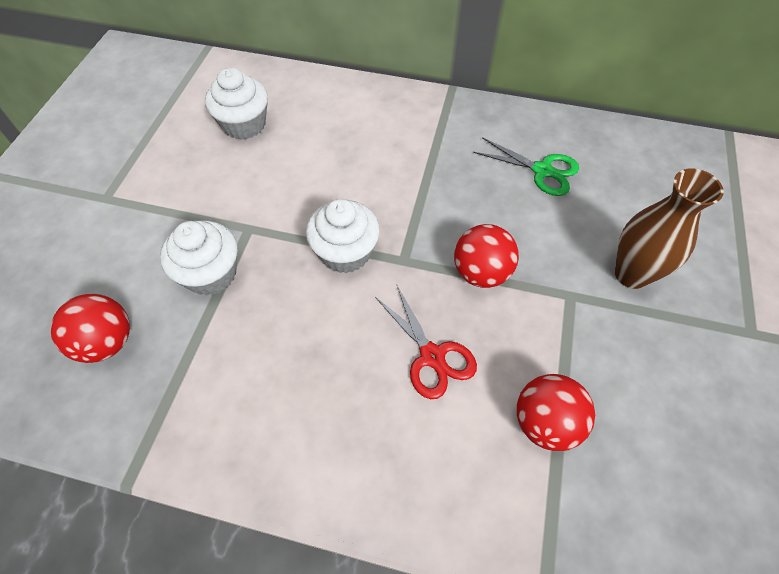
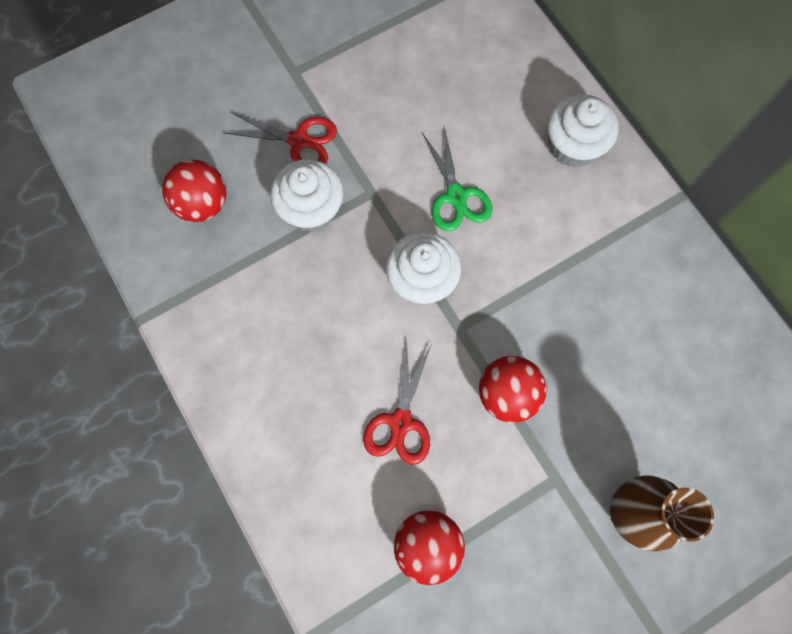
camera: 45 degrees right, 15 degrees up
white cupcake [205,68,268,140] -> white cupcake moved to [547,94,619,168]
green scissors [473,137,579,196] -> green scissors moved to [422,126,492,231]
none -> red scissors [224,112,337,164]

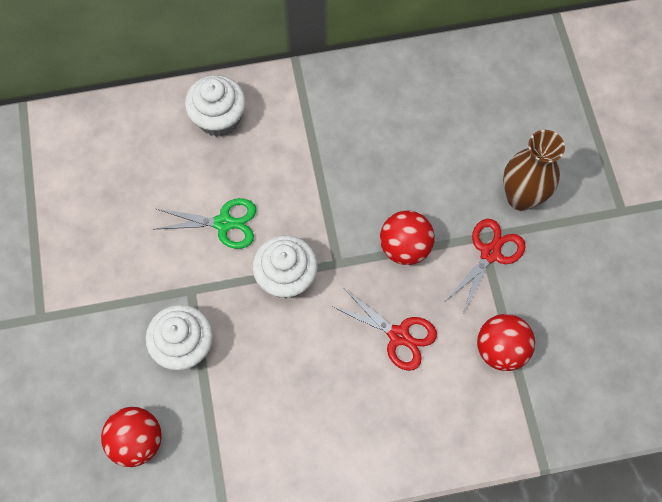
camera: 70 degrees left, 5 degrees down
red scissors [224,112,337,164] -> red scissors moved to [445,219,526,314]

